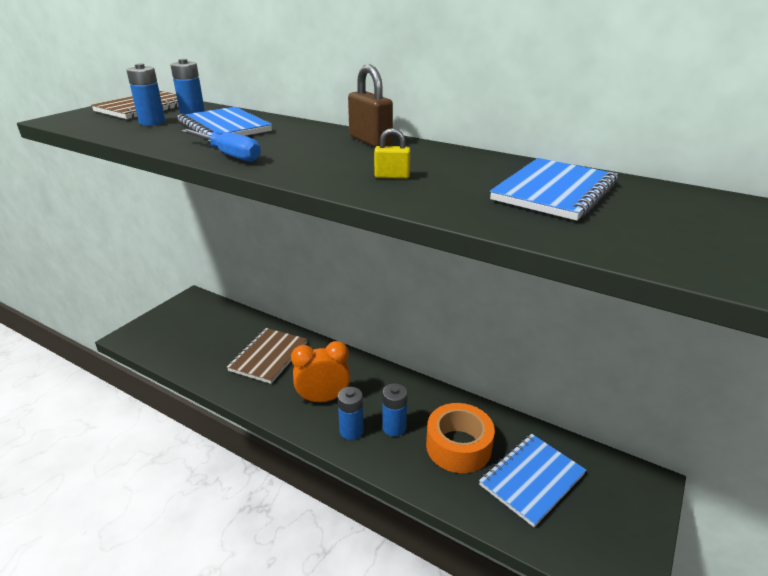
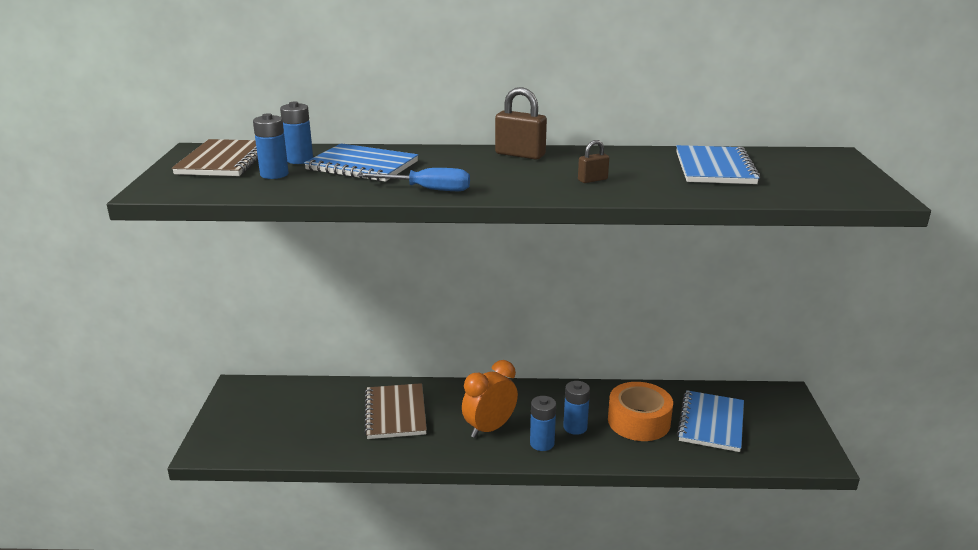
camera: 30 degrees left, 5 degrees down
yellow padlock [374,128,410,179] -> brown padlock [578,140,609,183]

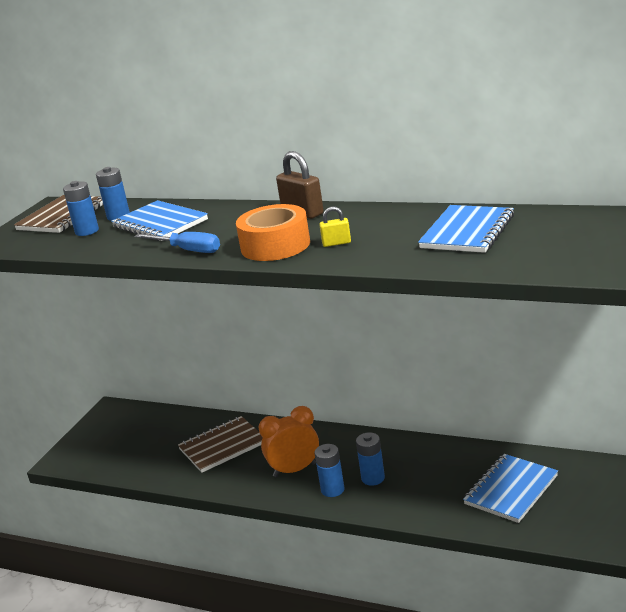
camera: 25 degrees right, 0 degrees up
brown notebook [364,383,427,439] -> brown notebook turned 45 degrees clockwise [178,416,263,473]
brown padlock [578,140,609,183] -> yellow padlock [319,207,351,247]
orange tape [608,382,673,441] -> orange tape moved to [236,204,310,261]

